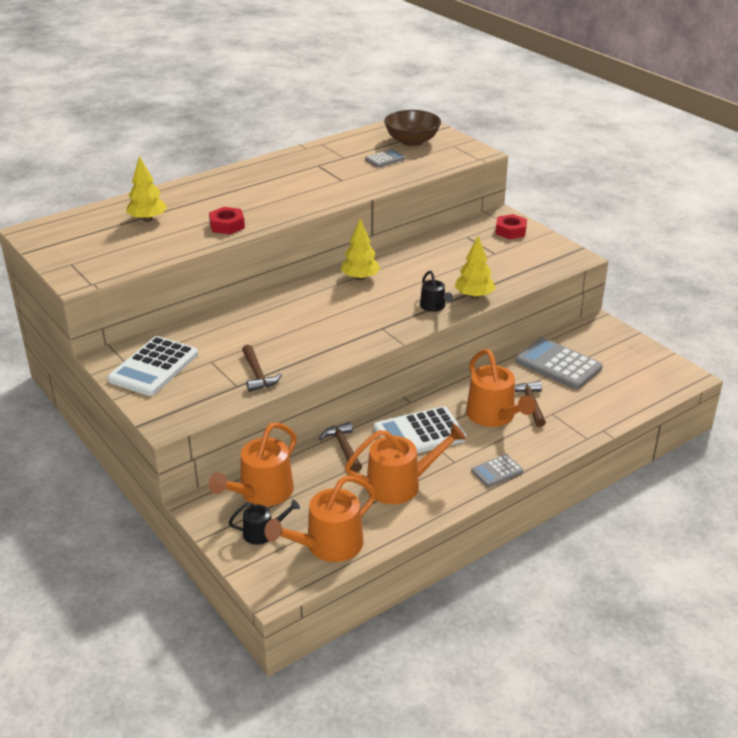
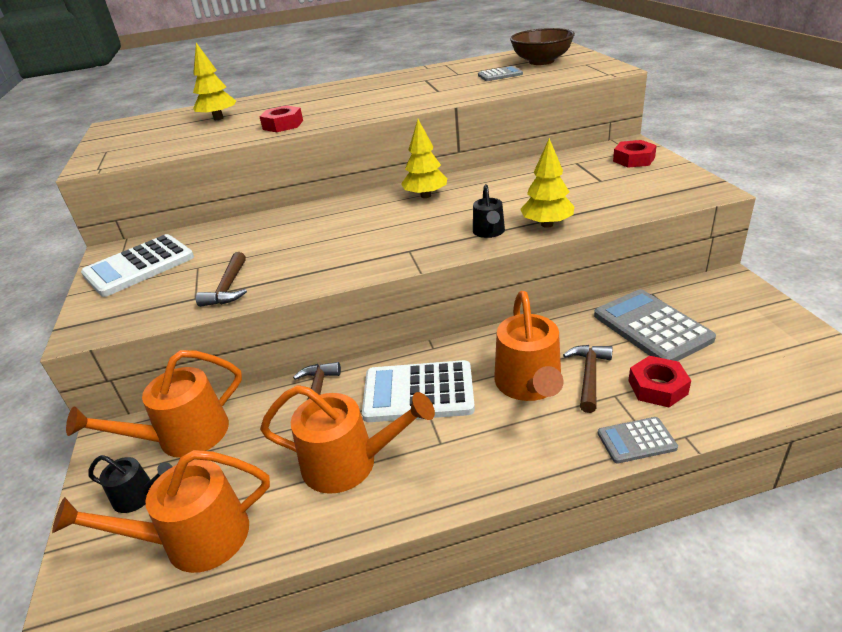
camera: 25 degrees right, 0 degrees up
grey calculator [471,454,523,487] -> grey calculator moved to [598,417,678,463]
none -> red nut [628,356,691,407]

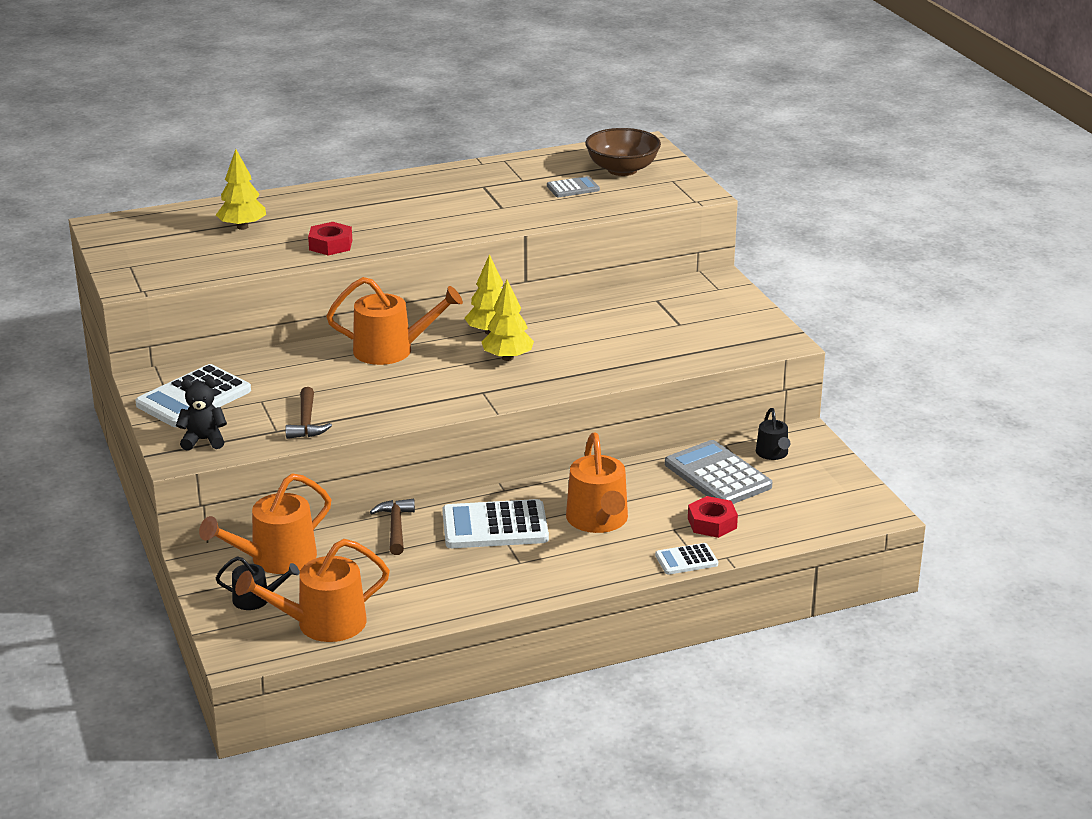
camera: 10 degrees left, 5 degrees down
orange watering can [260,385,435,494] -> orange watering can moved to [326,277,463,365]
black watering can [473,184,505,238] -> black watering can moved to [756,408,790,460]
yellow tree [520,138,574,228] -> yellow tree moved to [482,280,534,361]
brown hammer [563,345,613,413] -> none
grey calculator [598,417,678,463] -> white calculator [655,543,718,575]
red nut [613,140,657,168] -> none
none -> black teddy bear [176,378,227,451]

